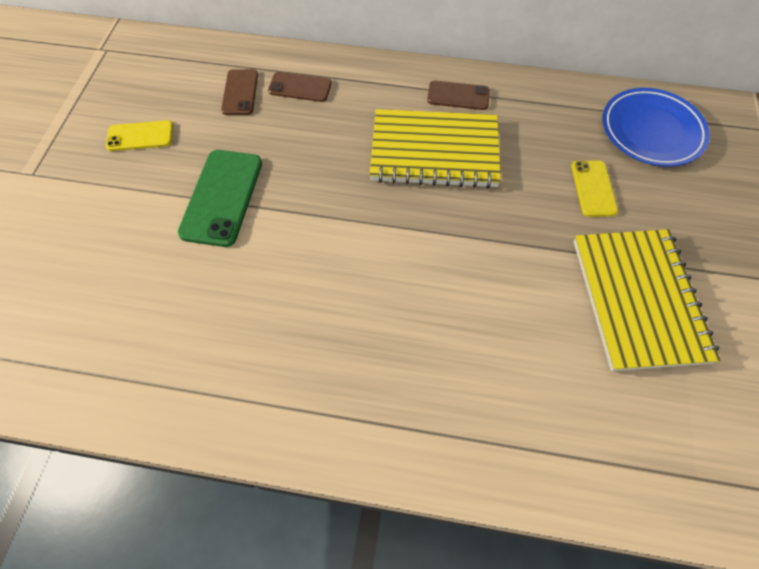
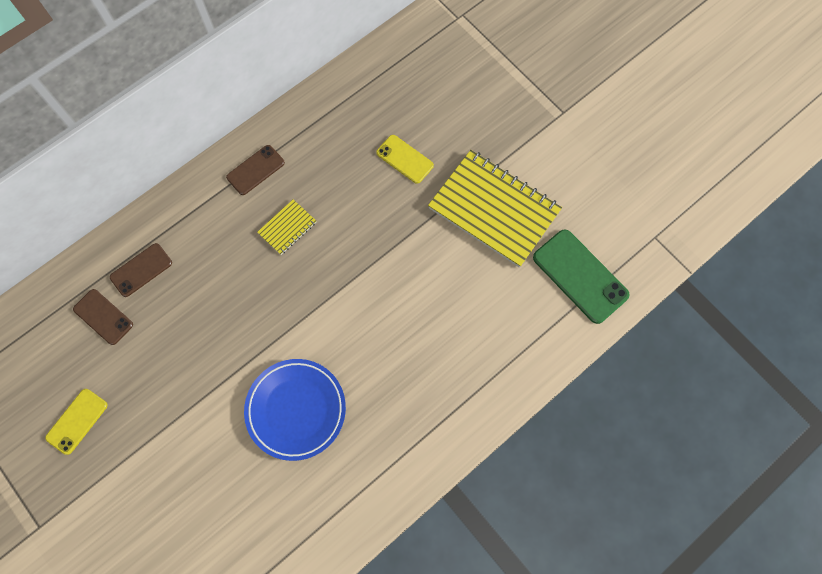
camera: 50 degrees left, 10 degrees up
green phone [178,150,262,247] -> green phone moved to [533,229,630,324]
yellow notebook [370,109,501,188] -> yellow notebook [257,199,316,255], size x0.45
blue plate [602,88,710,167] -> blue plate moved to [244,359,346,461]

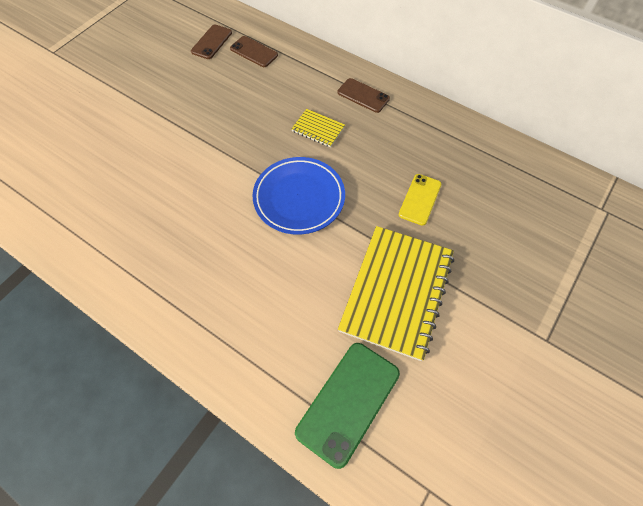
camera: 75 degrees right, 10 degrees down
yellow phone [45,389,107,455] -> none
blue plate [244,359,346,461] -> blue plate moved to [253,157,345,235]

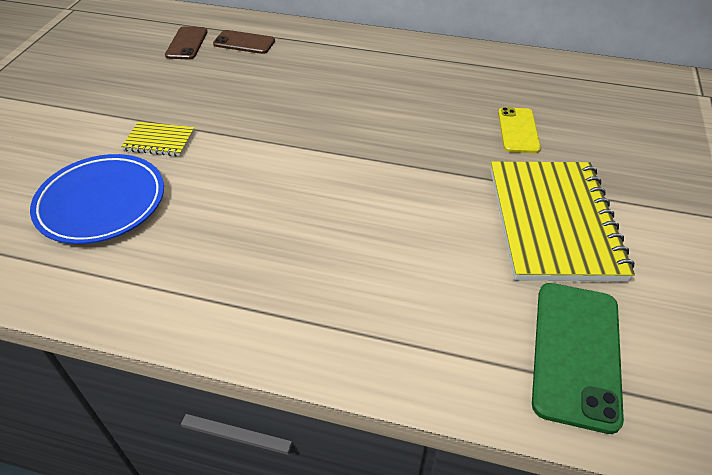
camera: 20 degrees left, 15 degrees down
blue plate [253,157,345,235] -> blue plate moved to [30,154,164,244]
yellow notebook [291,109,345,147] -> yellow notebook moved to [121,122,195,156]
brown phone [338,78,390,113] -> none

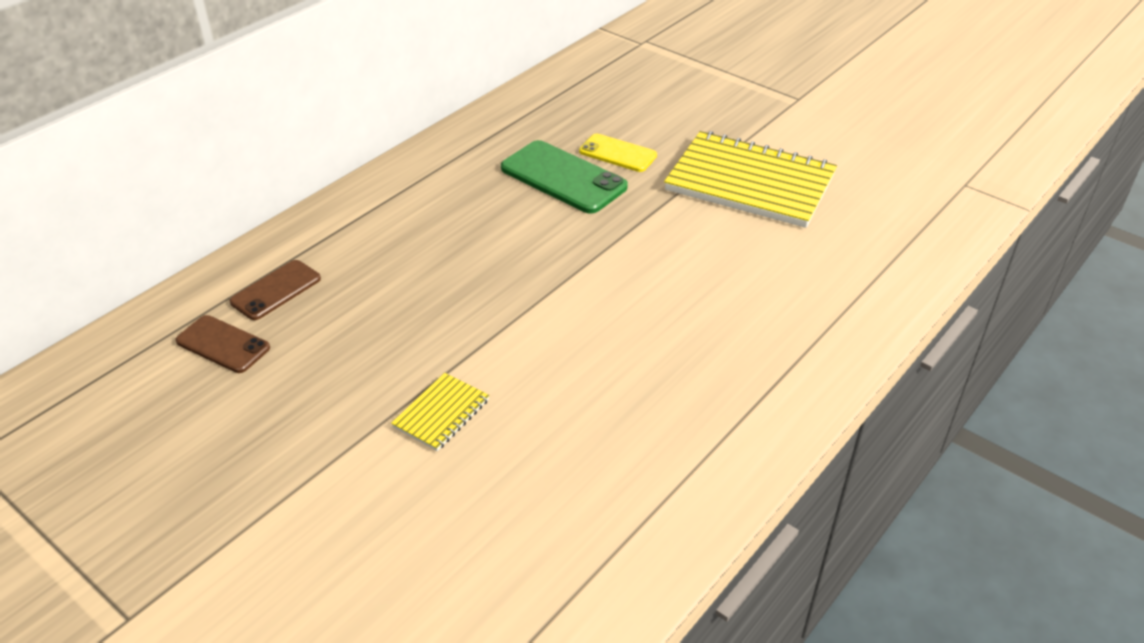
camera: 65 degrees left, 5 degrees down
blue plate [30,154,164,244] -> none
green phone [532,283,624,434] -> green phone moved to [501,140,628,214]

